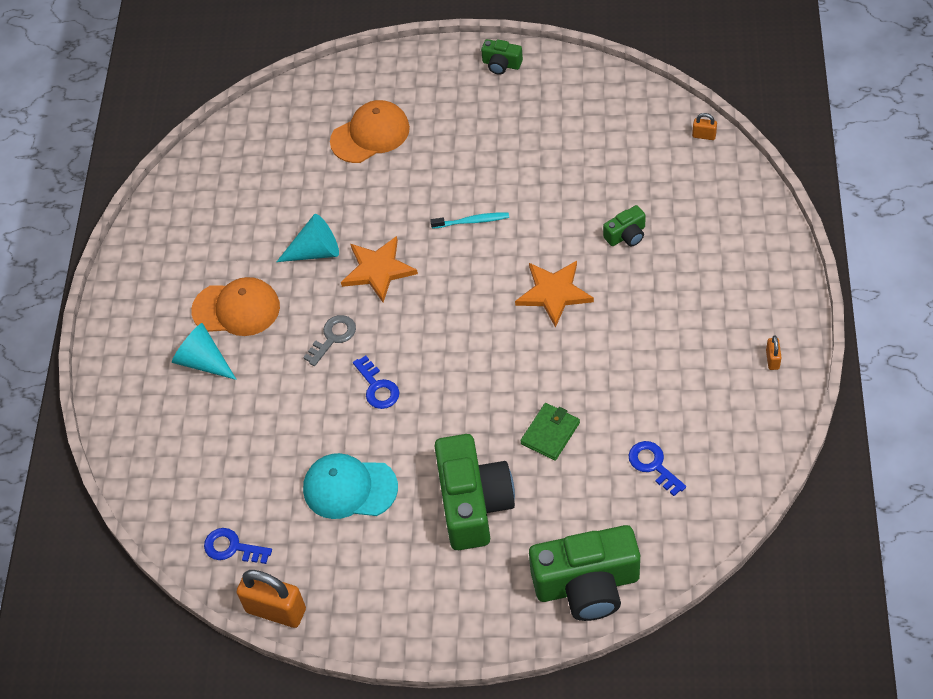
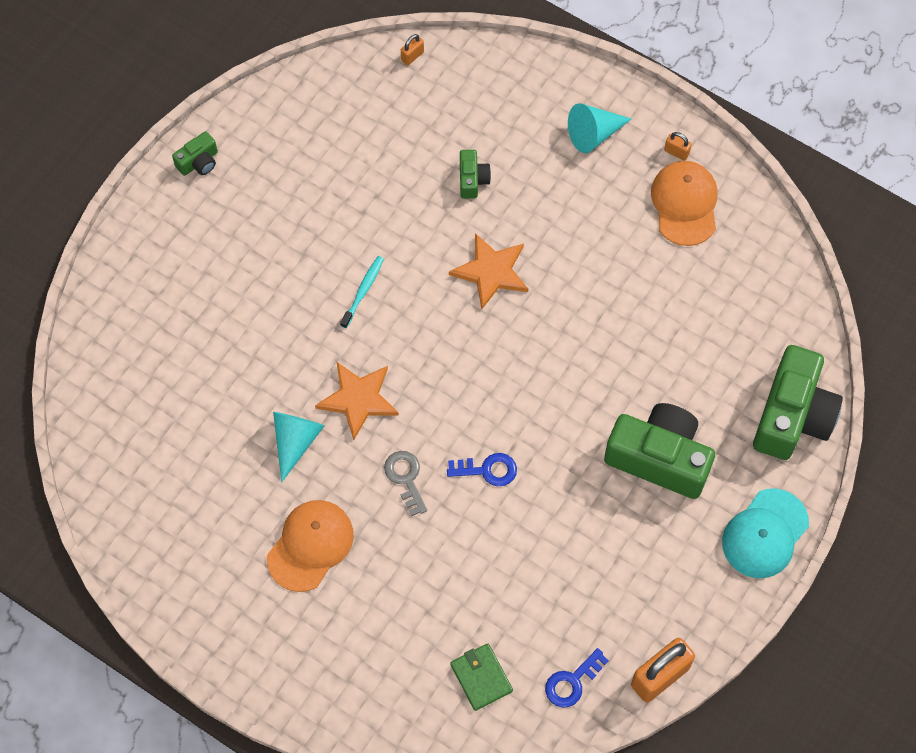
camera: 65 degrees left, 10 degrees up
turquoise cone [172,323,237,380] -> turquoise cone moved to [568,103,631,153]
turquoise cap [303,453,398,519] -> turquoise cap moved to [722,489,809,578]
orange cap [330,100,410,163] -> orange cap moved to [651,161,718,246]
green wallet [520,403,580,461] -> green wallet moved to [450,644,513,711]
blue key [628,441,686,496] -> none

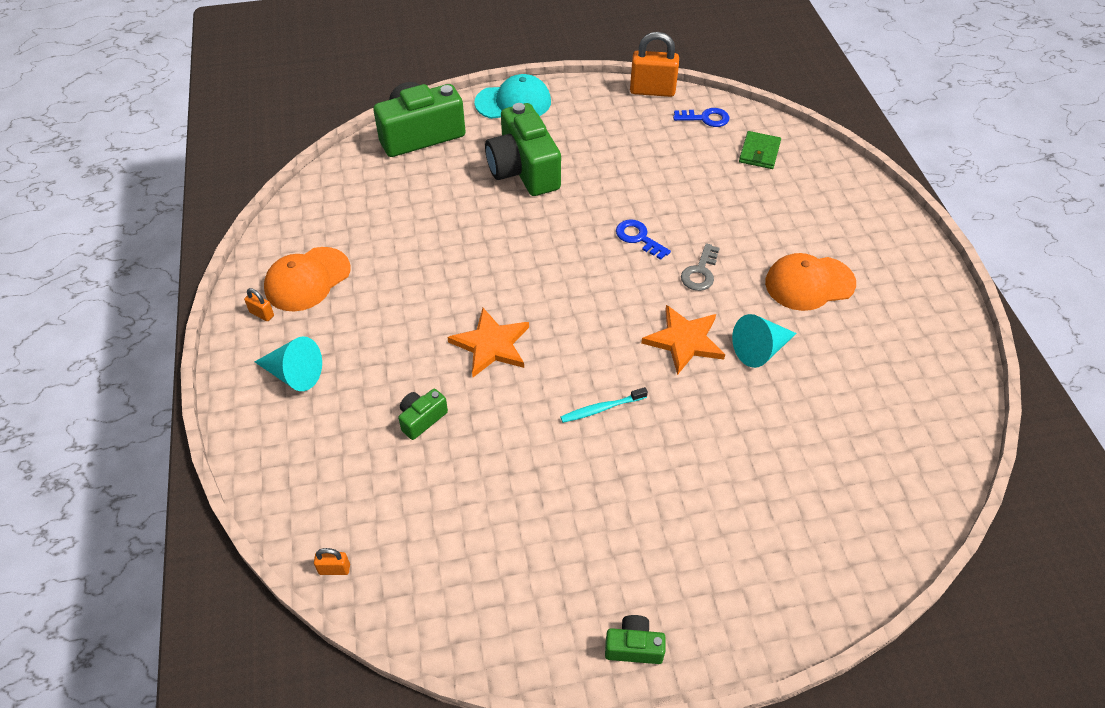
camera: 135 degrees left, 15 degrees down
orange padlock [664,132,692,161] -> orange padlock turned 45 degrees counterclockwise [244,288,274,321]

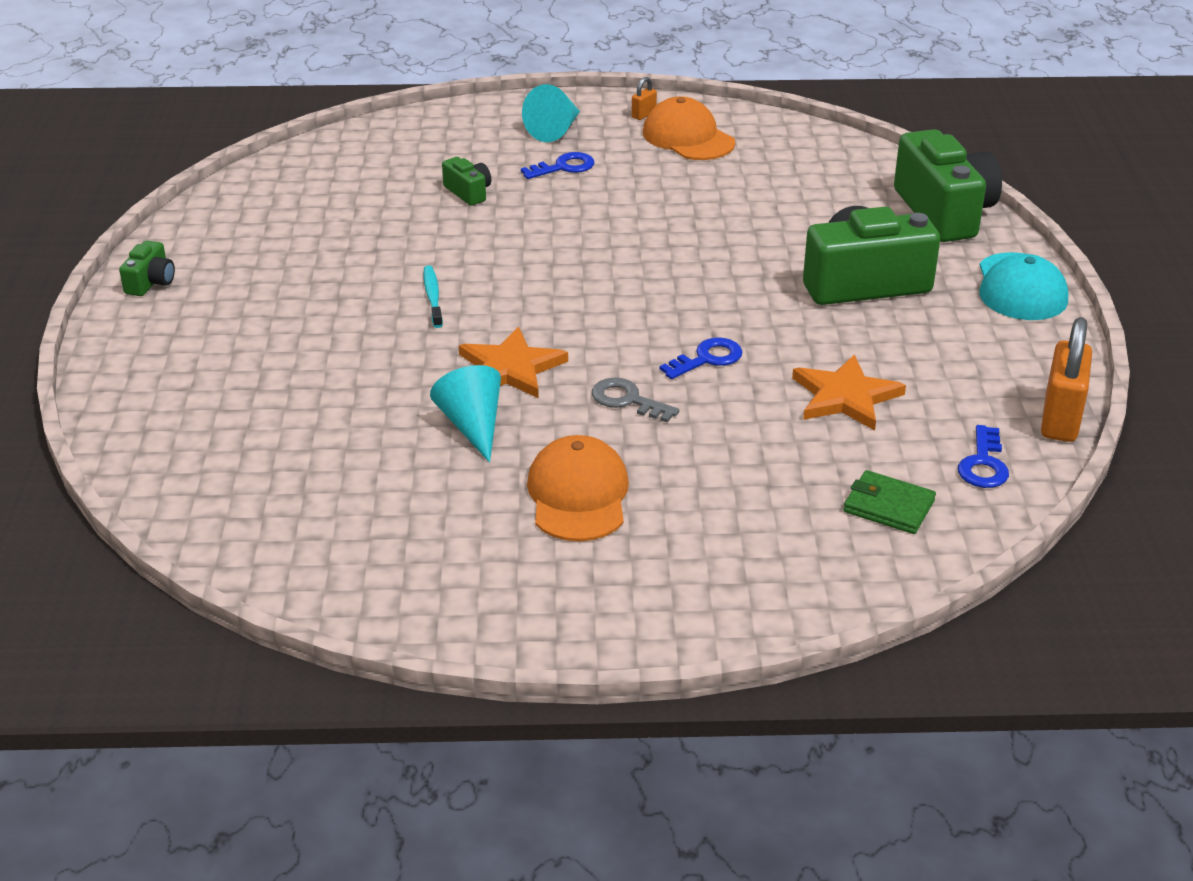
camera: 100 degrees right, 15 degrees down
orange padlock [314,548,350,575] -> none
orange star [447,308,529,377] -> orange star moved to [792,354,906,430]
none -> blue key [521,152,594,179]

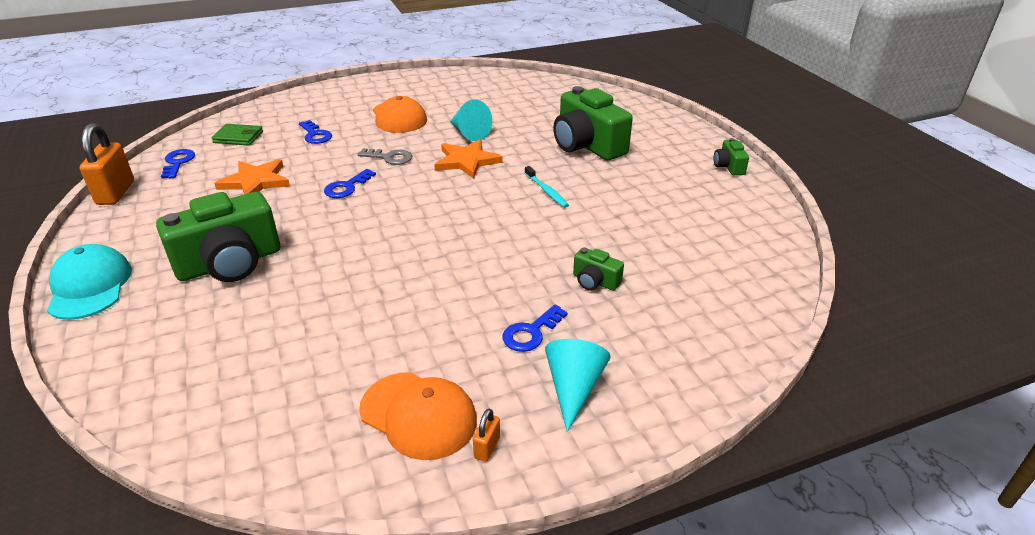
camera: 160 degrees right, 0 degrees up
green camera [894,129,1002,242] -> green camera moved to [553,86,633,161]
none -> blue key [299,120,332,144]

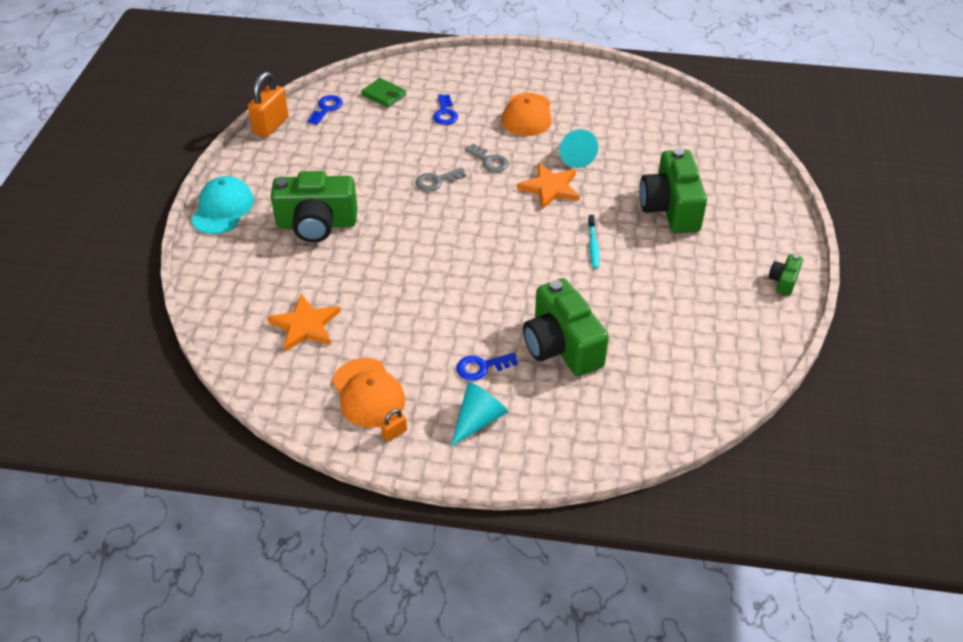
camera: 30 degrees right, 10 degrees up
orange star [214,159,290,194] -> orange star moved to [267,294,340,352]
blue key [324,169,376,198] -> grey key [416,168,467,191]
green camera [573,247,624,291] -> green camera [523,278,609,376], size x2.19

